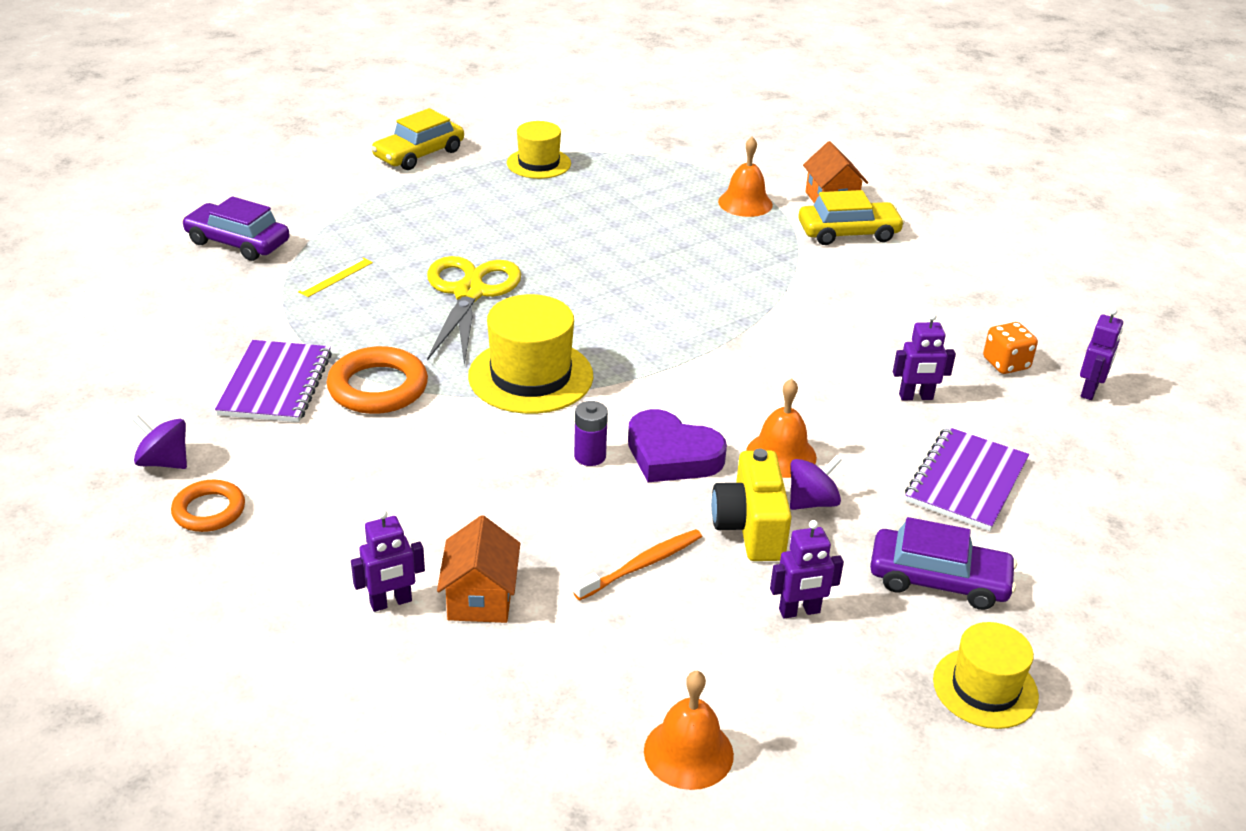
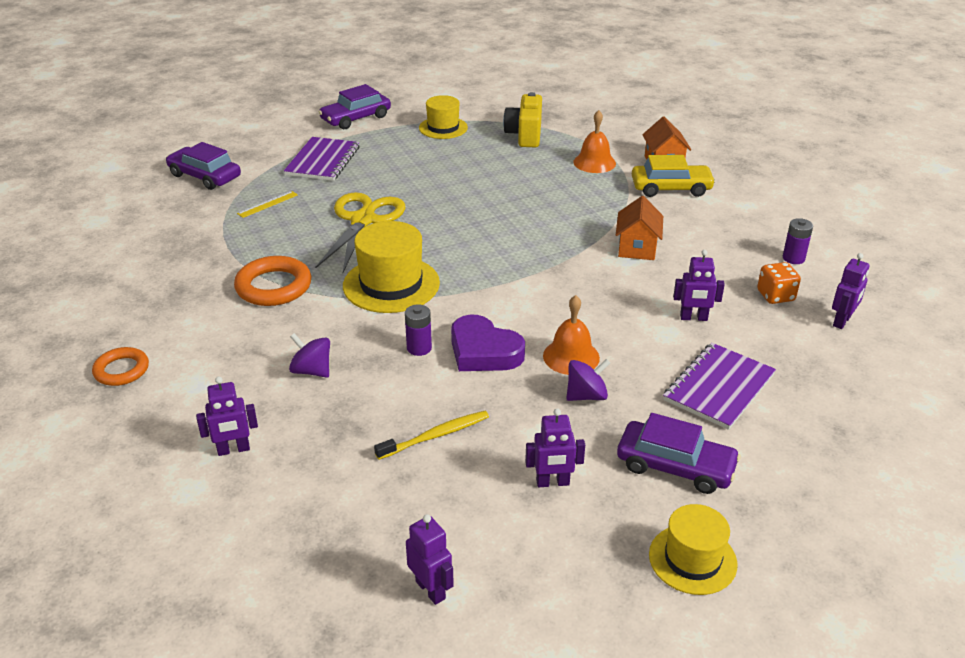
camera: 10 degrees right, 0 degrees up
purple spinning top [133,415,187,469] -> purple spinning top moved to [289,333,330,378]
purple notebook [215,340,332,422] -> purple notebook moved to [284,137,360,181]
yellow car [371,108,464,170] -> purple car [319,84,391,129]
orange house [437,515,520,623] -> orange house moved to [616,196,663,260]
orange toothbrush [573,529,702,600] -> yellow toothbrush [374,411,489,460]
orange bell [644,671,734,790] -> purple robot [406,514,454,605]
yellow camera [711,449,792,561] -> yellow camera moved to [503,92,542,148]
none -> purple battery [783,218,813,264]

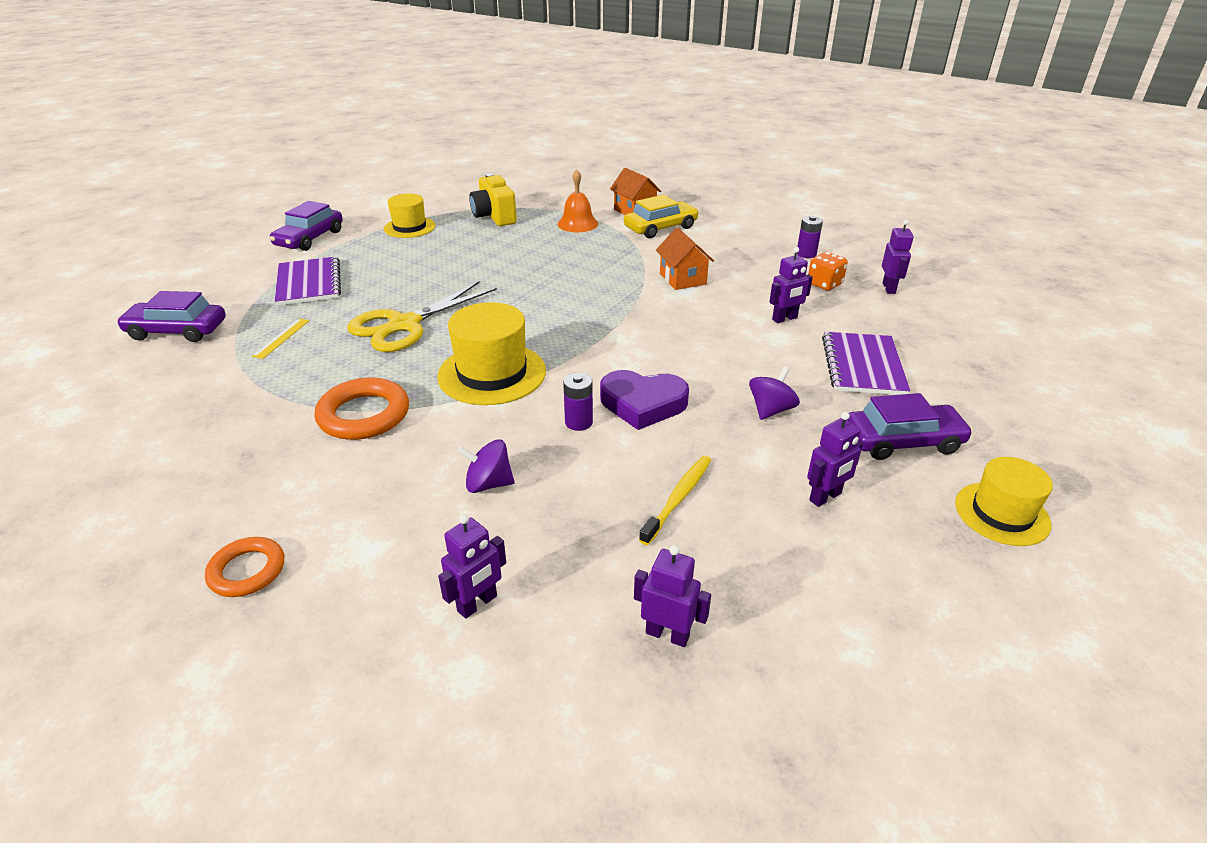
camera: 30 degrees left, 0 degrees up
yellow scissors [315,192,406,273] -> yellow scissors turned 120 degrees counterclockwise [347,281,497,352]
purple robot [406,514,454,605] -> purple robot moved to [634,545,711,647]
orange bell [543,295,600,375] -> none

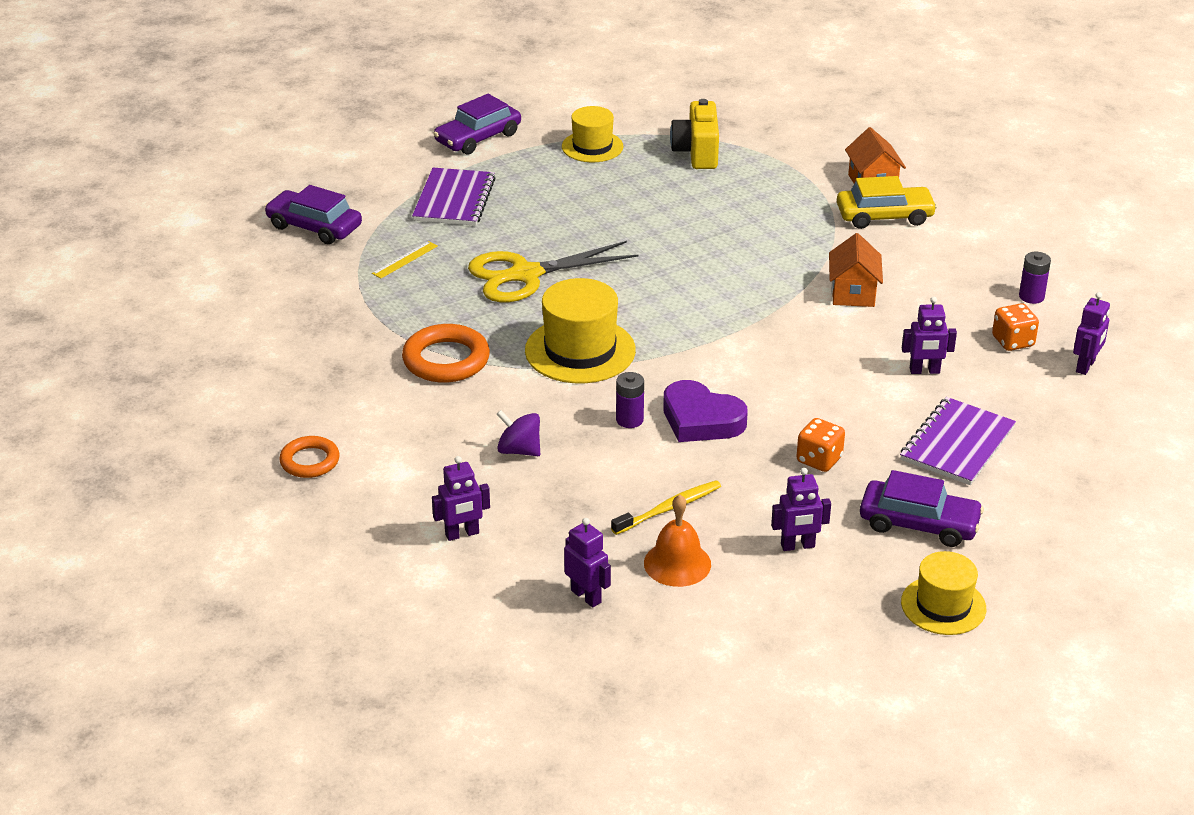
camera: 25 degrees right, 0 degrees up
orange bell [557,169,598,232] -> orange bell moved to [644,494,711,587]
purple spinning top [749,366,800,420] -> orange dice [796,418,845,472]

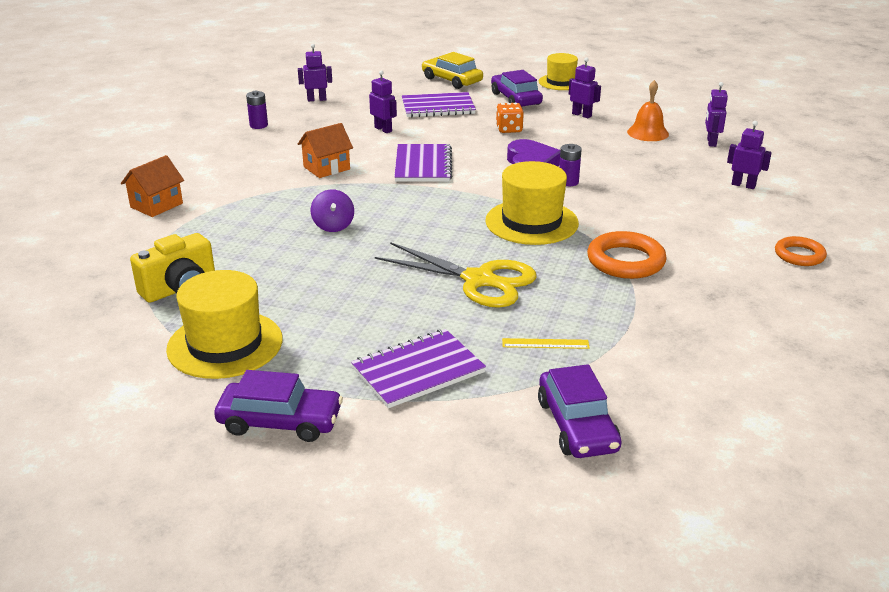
camera: 130 degrees left, 5 degrees down
purple spinning top [497,410,540,456] -> purple spinning top moved to [311,189,354,232]
yellow hat [562,106,623,162] -> yellow hat [166,270,283,379], size x1.54
yellow toothbrush [611,480,721,535] -> none
yellow car [837,176,937,229] -> yellow car moved to [422,52,483,89]
orange dice [992,303,1039,351] -> none
none -> purple notebook [394,144,452,182]

